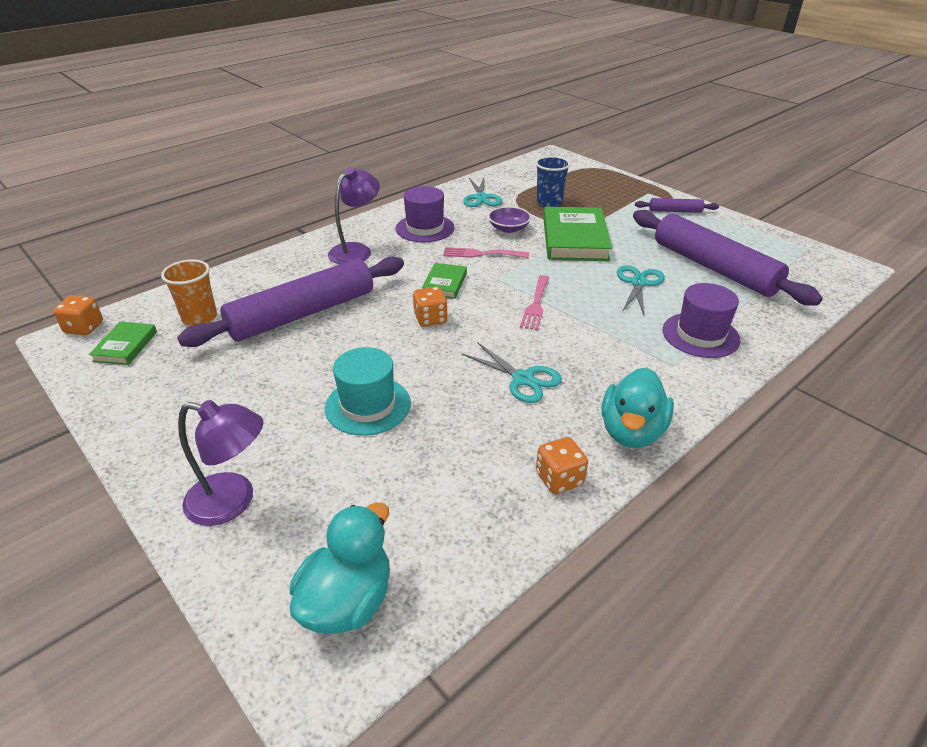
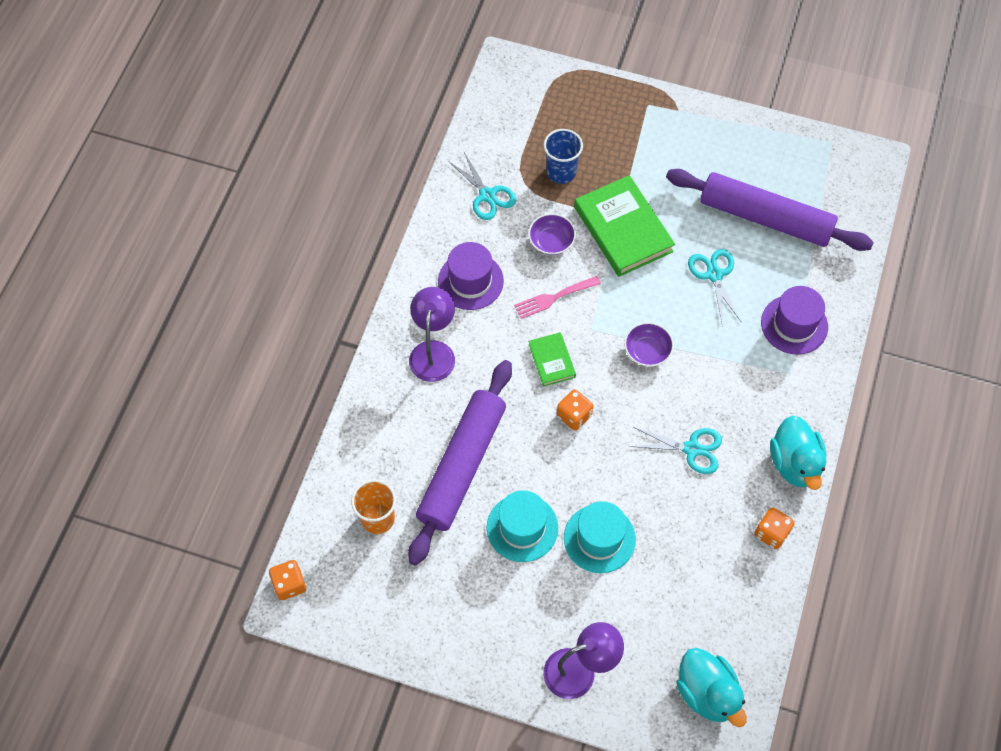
camera: 30 degrees left, 25 degrees up
green book [89,322,157,365] -> none
turquoise duck [290,502,390,634] -> turquoise duck turned 150 degrees clockwise [676,648,747,727]
pink fork [520,275,549,330] -> purple bowl [624,322,674,367]
purple rolling pin [635,198,719,213] -> none
none -> turquoise hat [487,490,558,562]

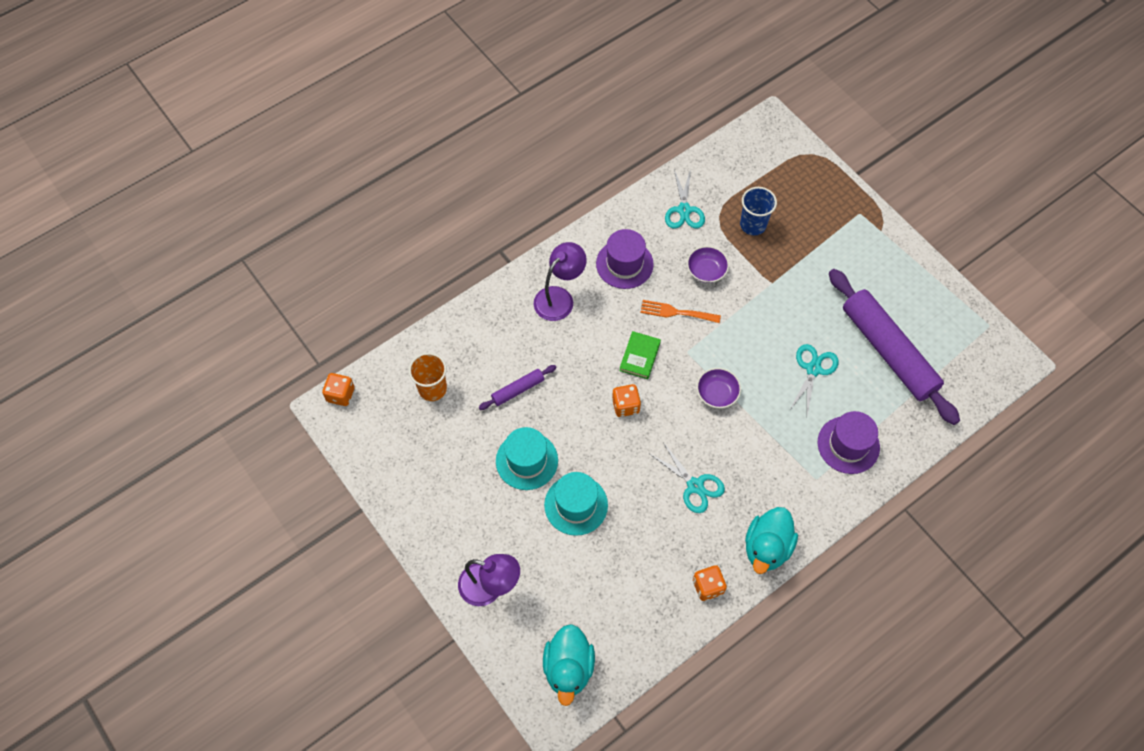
camera: 35 degrees right, 0 degrees up
purple rolling pin [408,360,512,565] -> purple rolling pin [479,365,556,410], size x0.44
pink fork [514,276,601,319] -> orange fork [640,300,721,323]
green book [574,175,675,277] -> none

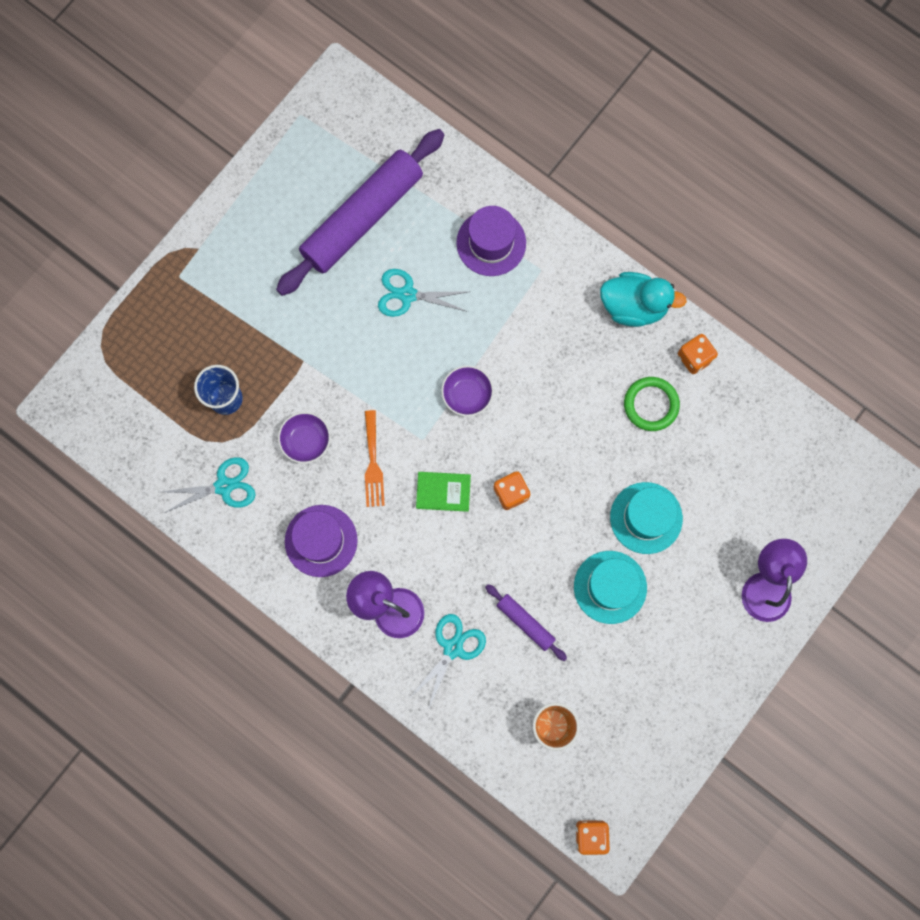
camera: 105 degrees left, 15 degrees up
turquoise duck [543,624,595,706] -> none
turquoise scissors [650,442,725,513] -> turquoise scissors moved to [411,614,486,710]
none -> green ring [624,377,680,431]

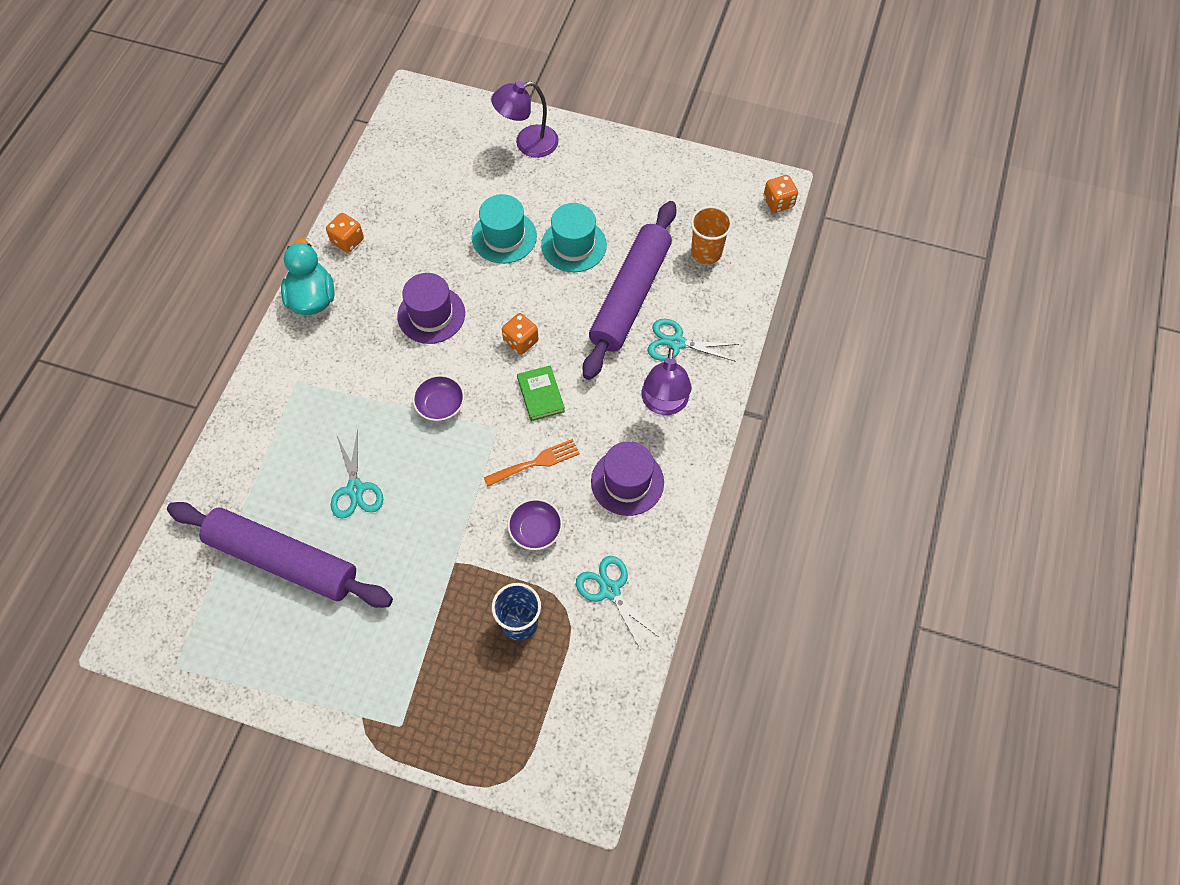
camera: 110 degrees left, 15 degrees down
purple hat [456,206,526,276] -> purple hat moved to [397,273,465,344]
purple rolling pin [485,584,567,661] -> purple rolling pin [583,201,677,380], size x2.27
green ring [624,377,680,431] -> none

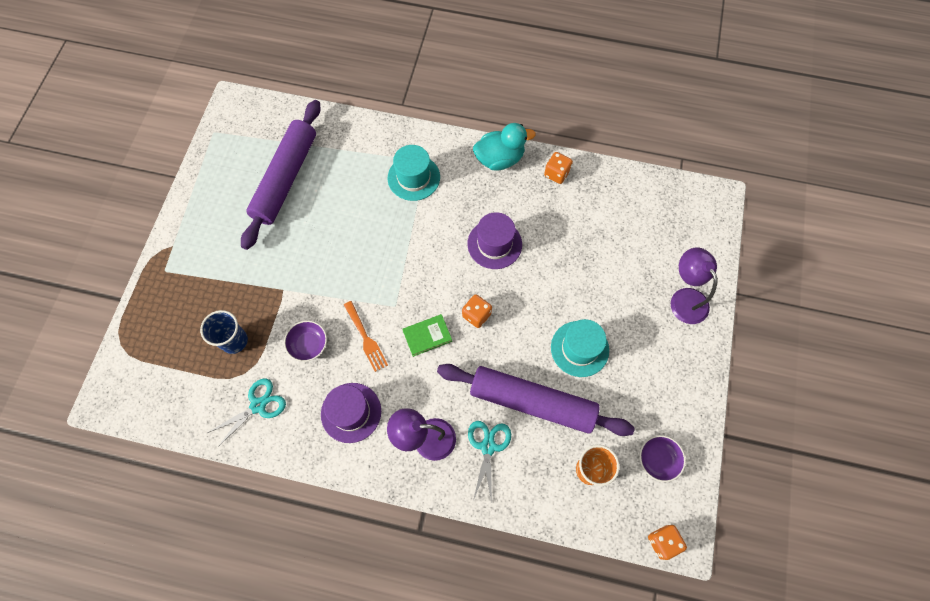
camera: 85 degrees right, 5 degrees up
turquoise scissors [331,429,383,519] -> none
purple bowl [413,375,464,421] -> purple bowl moved to [640,435,686,482]
turquoise hat [472,194,537,264] -> turquoise hat moved to [388,145,440,201]

